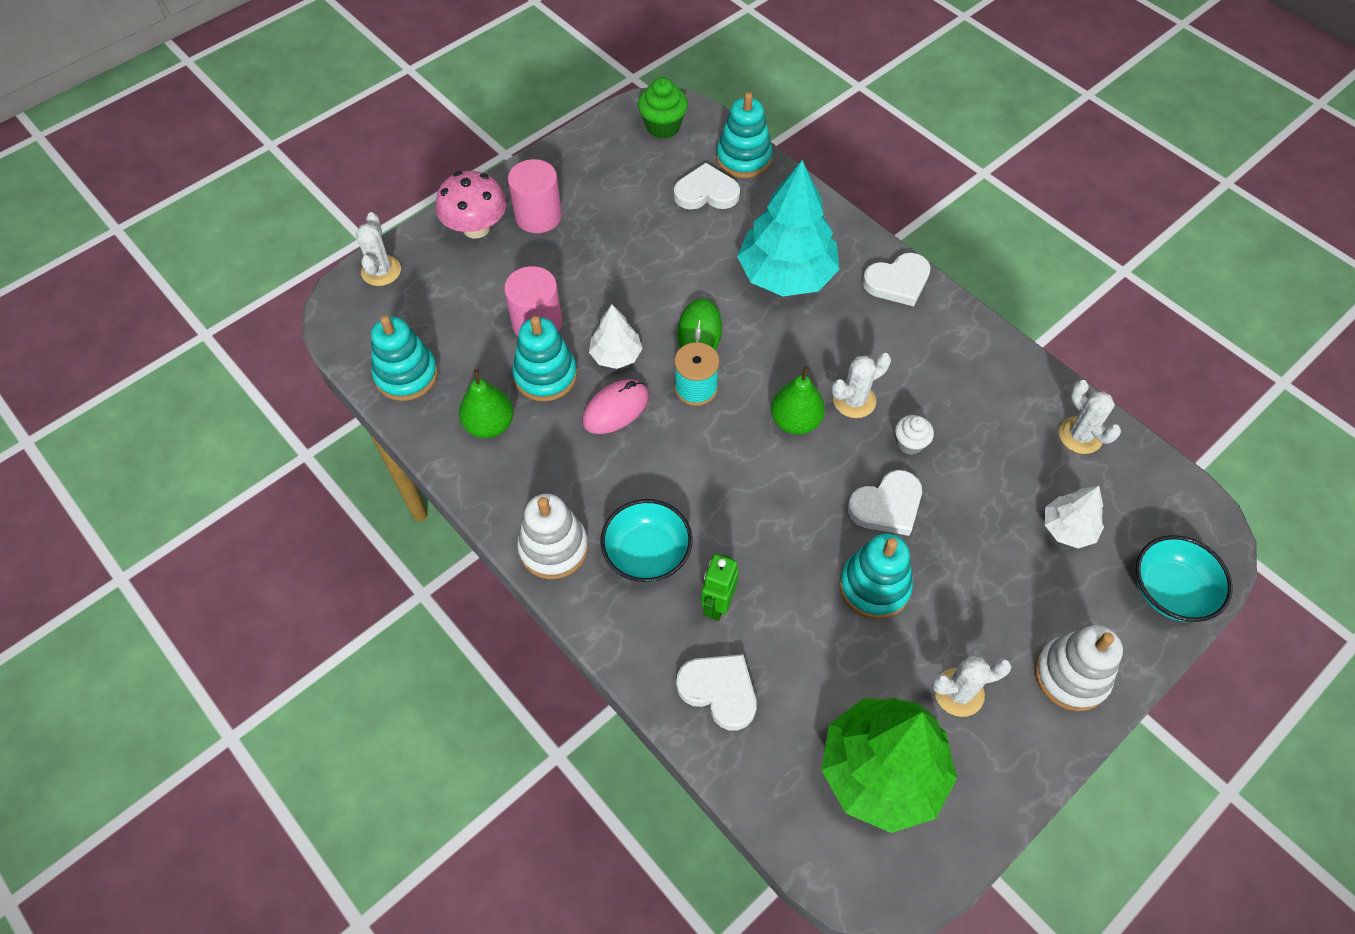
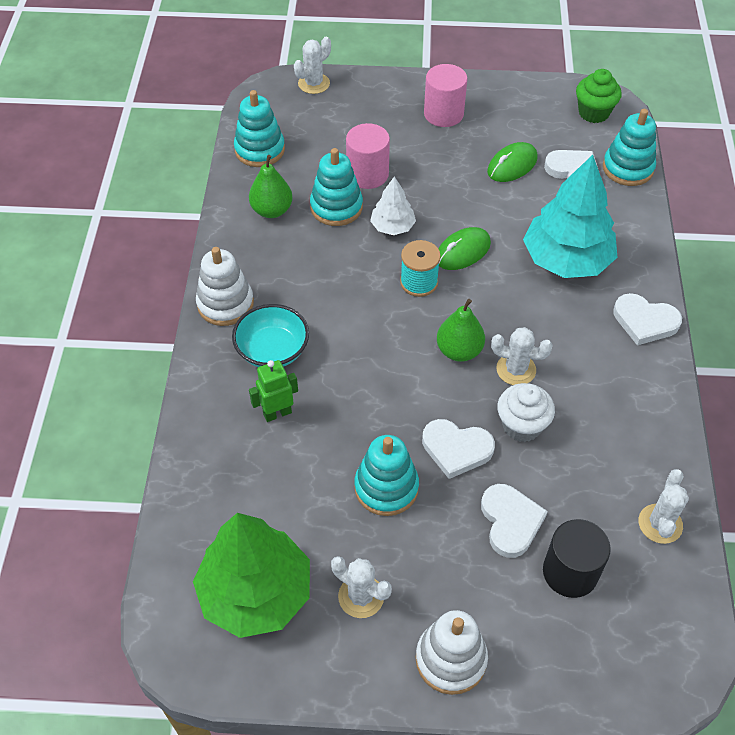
camera: 45 degrees right, 5 degrees down
pink mushroom [436,171,507,239] -> none
pink mouse [582,379,649,434] -> none
white heart [676,654,757,731] -> white heart moved to [481,484,548,558]
white cupcake [895,415,934,455] -> white cupcake [497,383,555,442], size x1.57
white tree [1044,486,1104,548] -> black cylinder [543,519,611,598]
turquoise bowl [1136,535,1233,622] -> none
none -> green mouse [487,142,538,182]

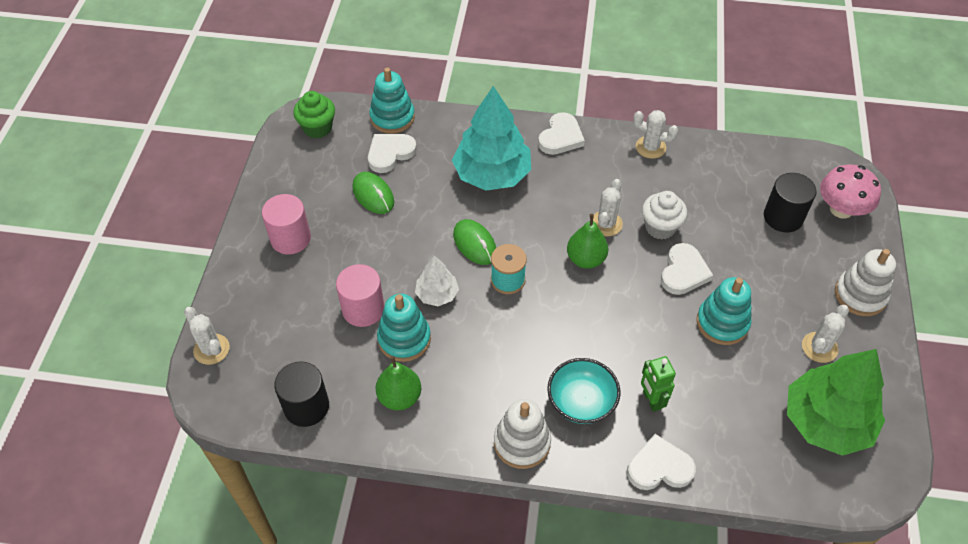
camera: 85 degrees left, 0 degrees up
turquoise stacking toy [234,90,285,167] -> black cylinder [274,361,329,427]
white heart [481,484,548,558] -> white heart moved to [627,434,696,490]
white cactus [638,469,689,544] -> white cactus moved to [633,110,678,159]
none -> pink mushroom [820,164,881,219]

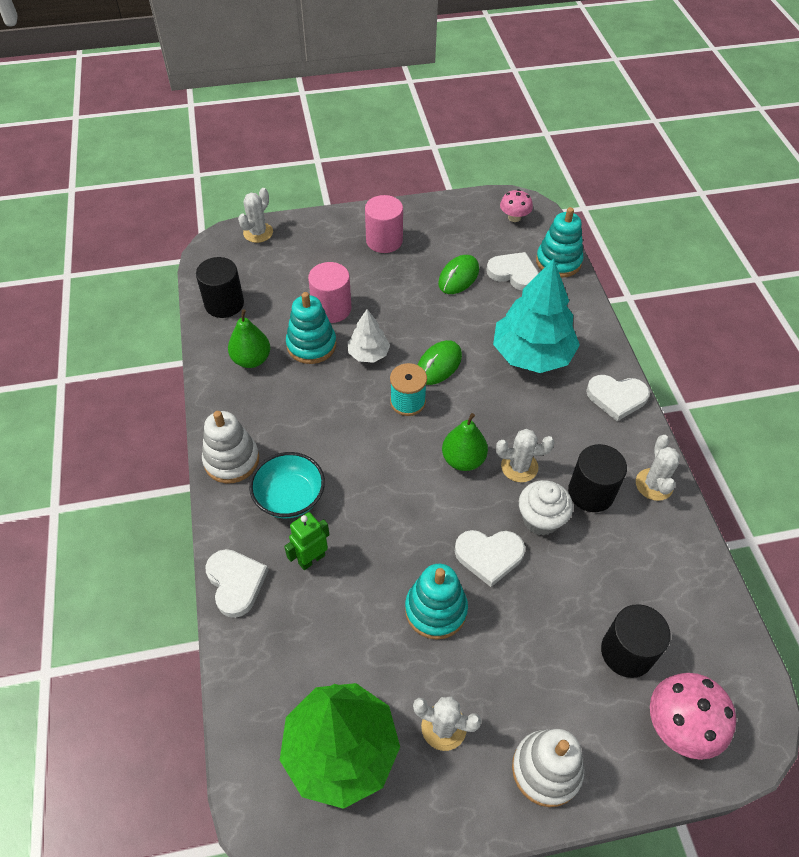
camera: 70 degrees right, 0 degrees up
green cupcake [293,91,335,138] -> pink mushroom [500,189,533,222]
none -> black cylinder [568,444,627,512]

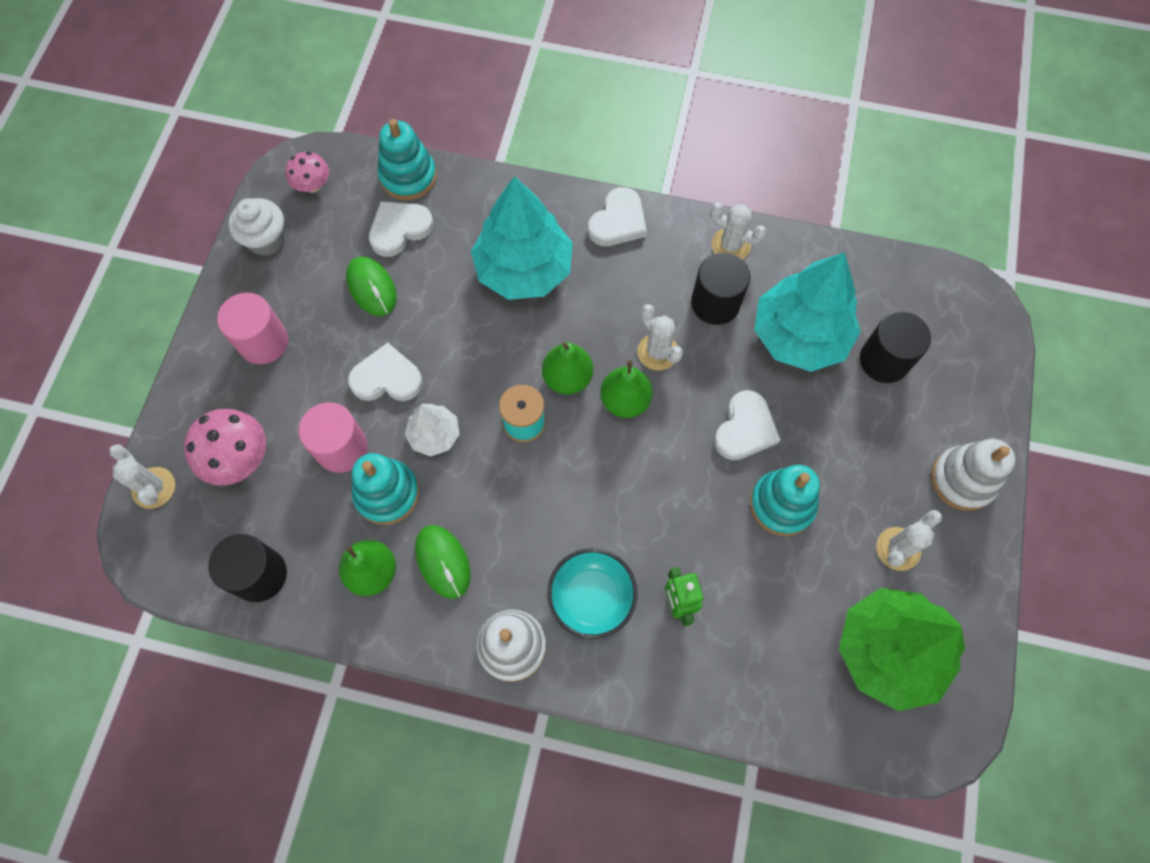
camera: 65 degrees left, 15 degrees up
white heart [205,549,269,618] -> white heart moved to [348,343,423,401]
green mouse [418,340,462,385] -> green mouse moved to [415,525,470,599]
white cactus [496,429,555,482] -> white cactus turned 60 degrees counterclockwise [637,304,683,371]
white cupcake [519,480,573,536] -> white cupcake moved to [228,198,285,256]
pink mushroom [650,673,736,760] -> pink mushroom moved to [184,409,266,486]
none -> green pear [542,342,593,394]
none -> turquoise tree [754,252,861,372]

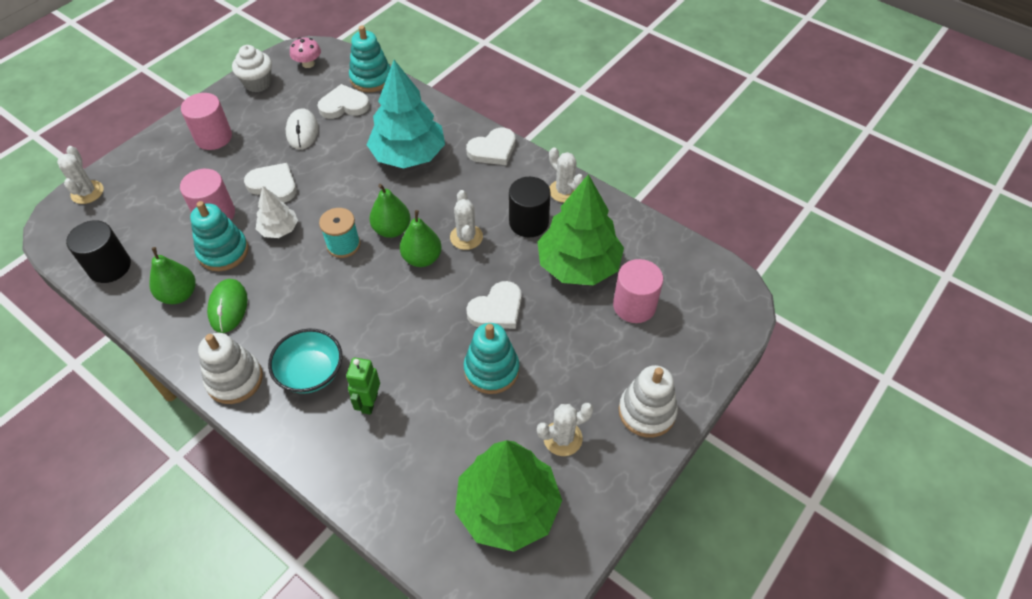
camera: 25 degrees right, 15 degrees down
pink mushroom [184,409,266,486] -> none
green mouse [346,257,397,316] -> white mouse [286,108,318,150]
turquoise tree [754,252,861,372] -> green tree [537,174,624,285]
black cylinder [860,311,931,383] -> pink cylinder [613,259,663,323]

